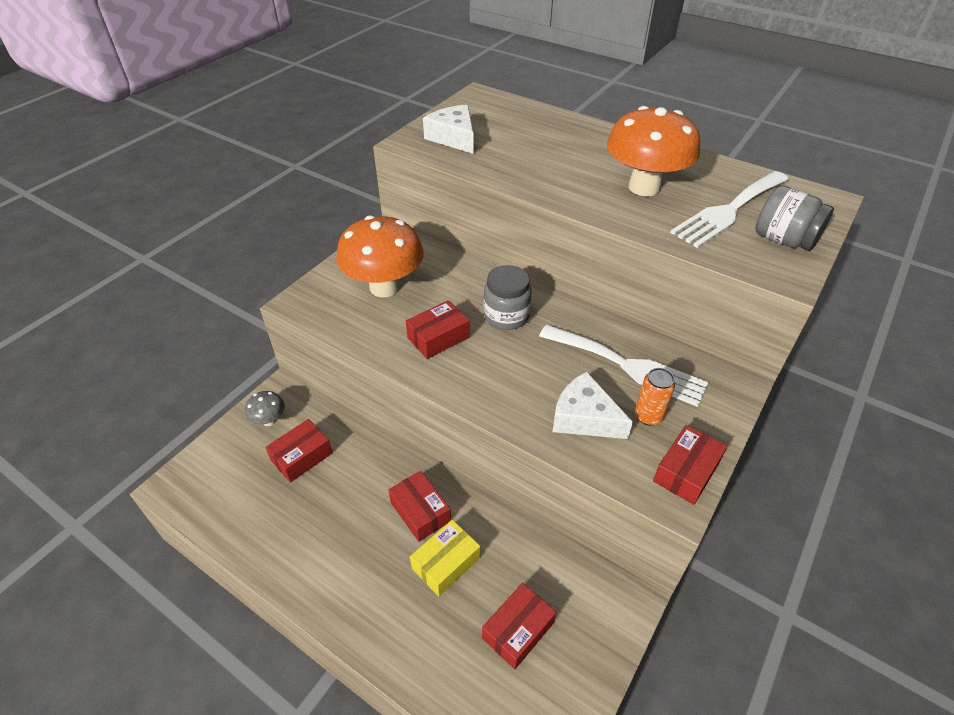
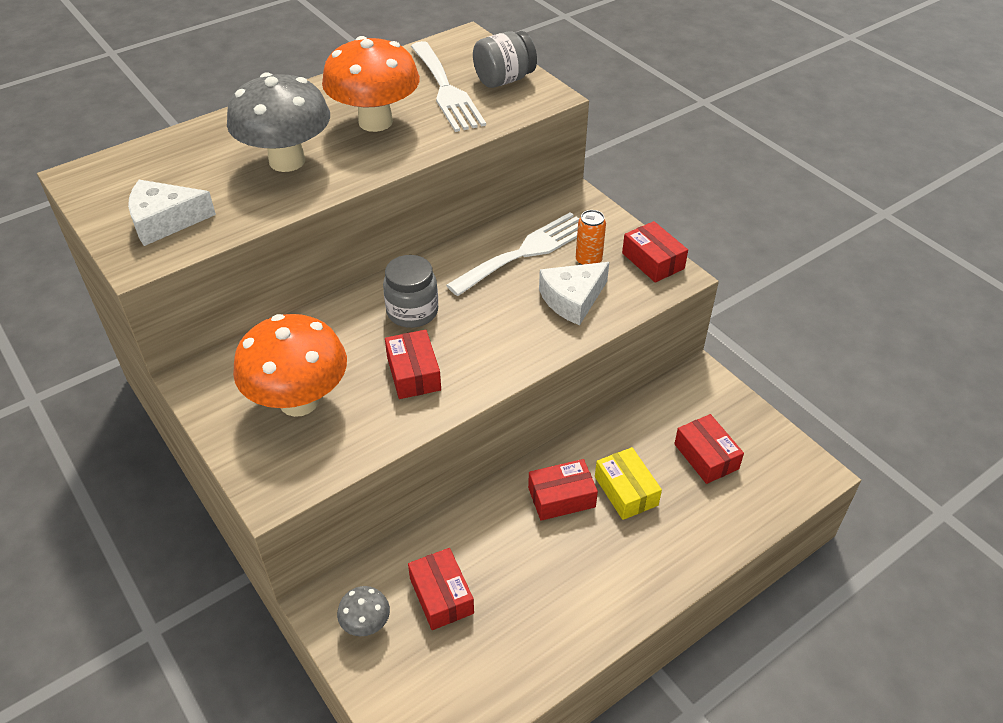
camera: 70 degrees left, 0 degrees up
none -> grey mushroom [227,72,330,172]

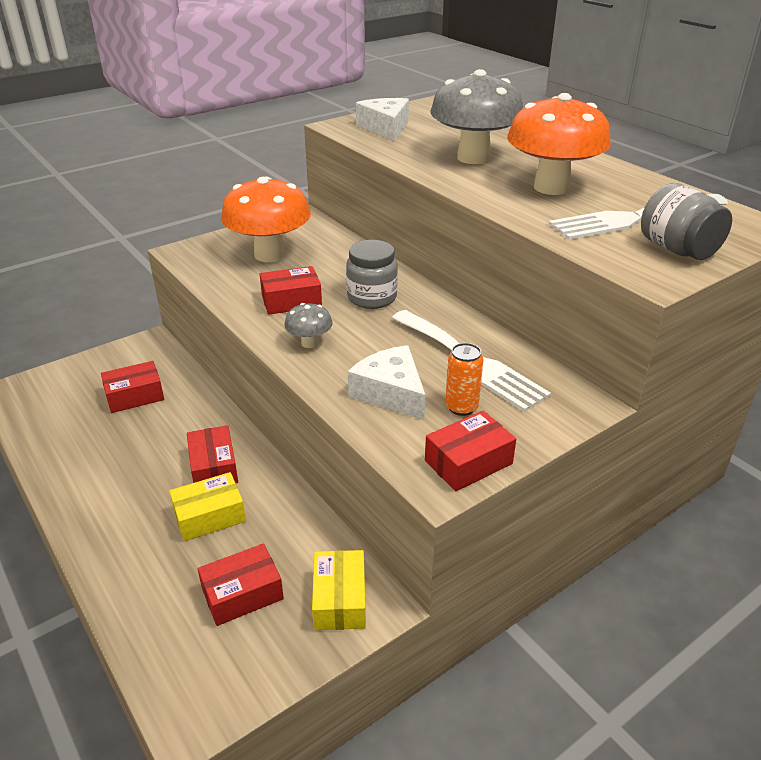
camera: 90 degrees right, 10 degrees down
grey mushroom [337,586,390,636] -> grey mushroom moved to [285,303,333,348]
none -> yellow box [312,550,366,630]

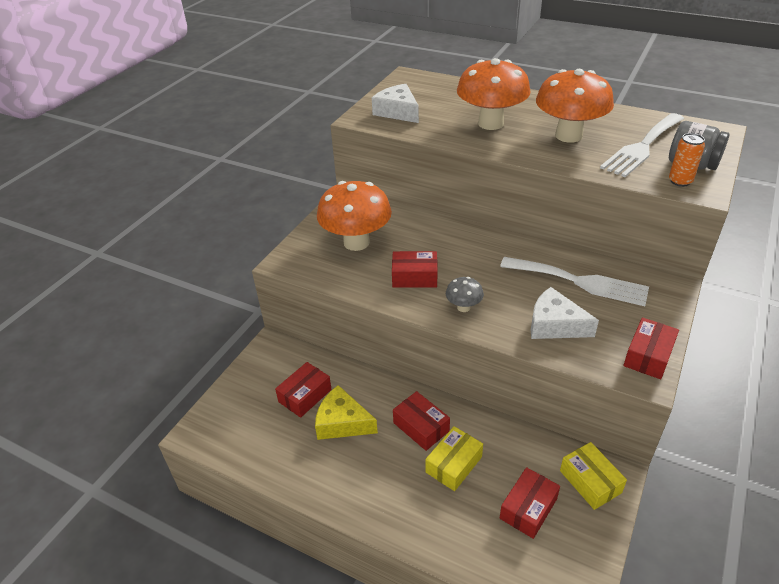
camera: 25 degrees left, 5 degrees up
red box [260,266,322,315] -> red box turned 45 degrees clockwise [392,251,437,288]
grey jar [346,240,398,309] -> none
grey mushroom [430,69,523,164] -> orange mushroom [457,58,531,130]
orange can [445,343,483,416] -> orange can moved to [669,133,705,187]
none -> yellow cheese [315,385,378,440]

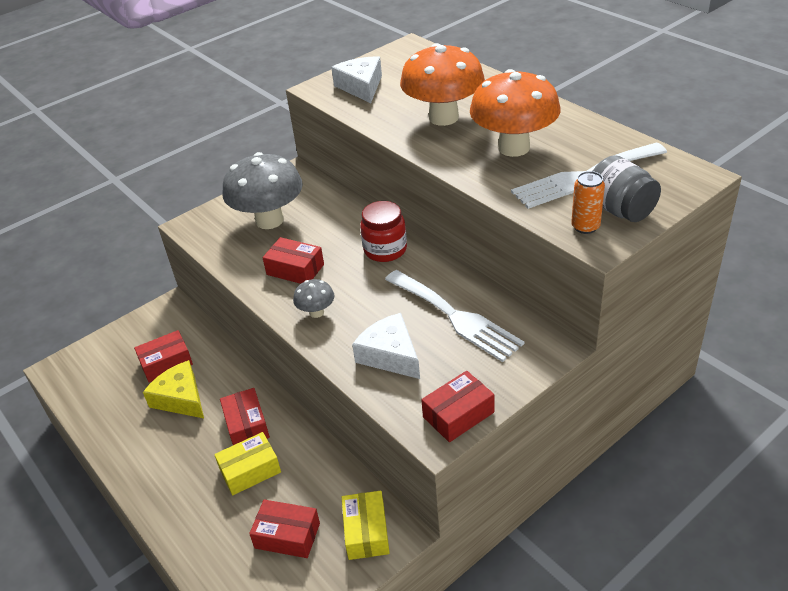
camera: 25 degrees right, 0 degrees up
orange mushroom [317,181,392,251] -> grey mushroom [222,152,303,229]
red box [500,467,560,539] -> red box turned 45 degrees clockwise [249,499,320,558]
none -> red jar [360,201,407,262]

